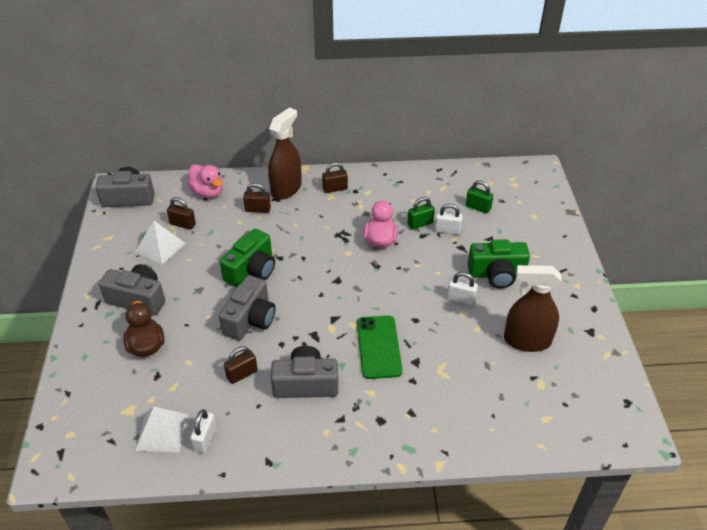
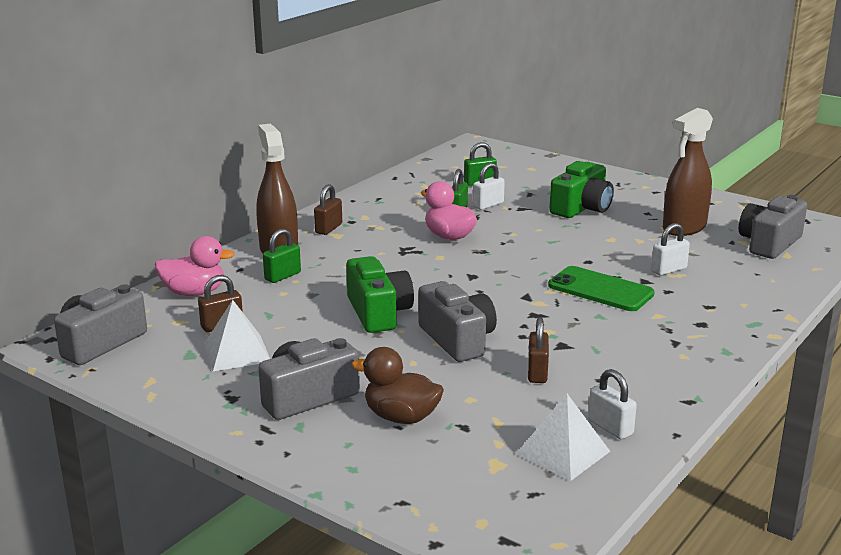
camera: 50 degrees left, 20 degrees down
brown padlock [243,183,271,213] -> green padlock [263,228,301,283]
grey camera [271,346,338,398] -> grey camera moved to [739,195,807,259]
white padlock [447,272,478,305] -> white padlock moved to [651,223,690,276]

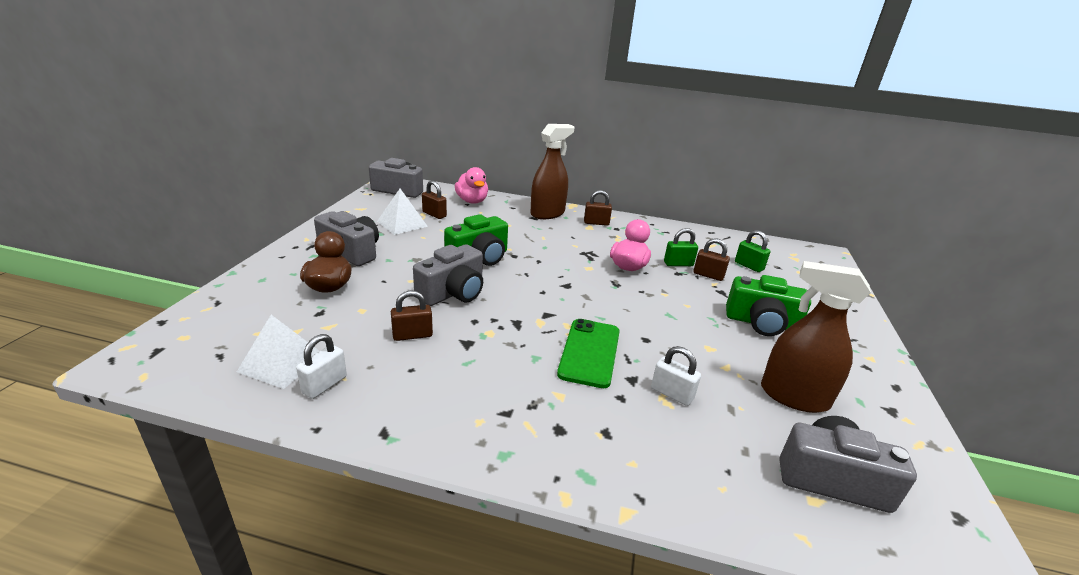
camera: 65 degrees right, 5 degrees up
green padlock [263,228,301,283] -> none
white padlock [473,163,505,210] -> brown padlock [693,238,730,281]

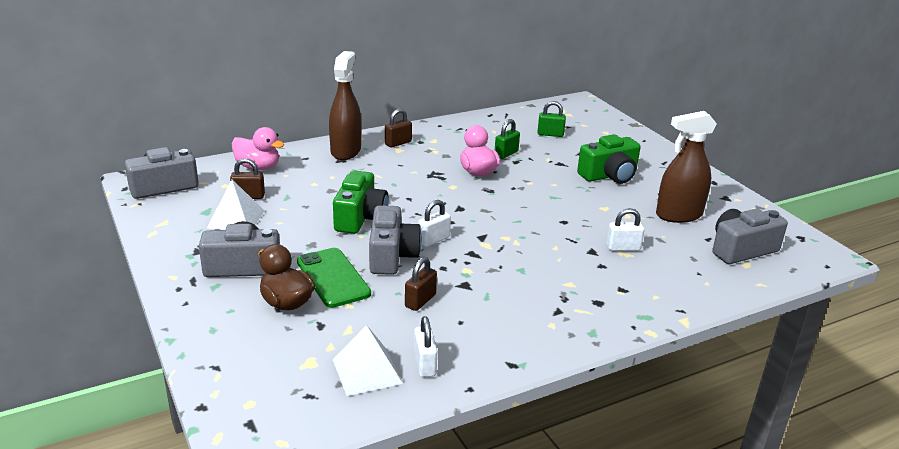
camera: 40 degrees left, 0 degrees up
green phone [557,319,620,388] -> green phone moved to [297,248,371,308]
brown padlock [693,238,730,281] -> none
none -> white padlock [418,200,451,247]

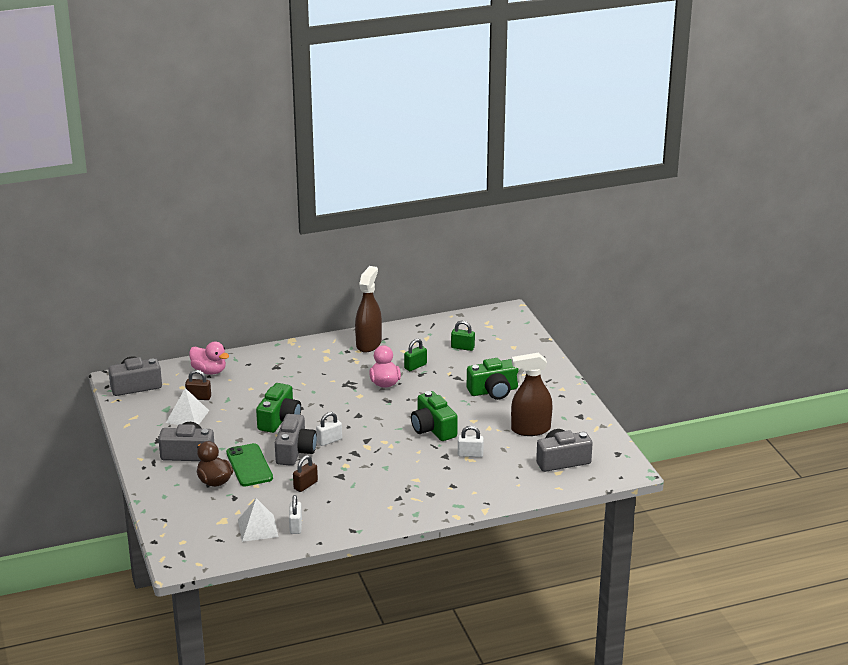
camera: 10 degrees right, 0 degrees up
brown spray bottle [329,51,361,160] -> brown spray bottle moved to [355,266,382,353]
brown padlock [385,109,412,148] -> none
none -> green camera [411,391,458,441]

